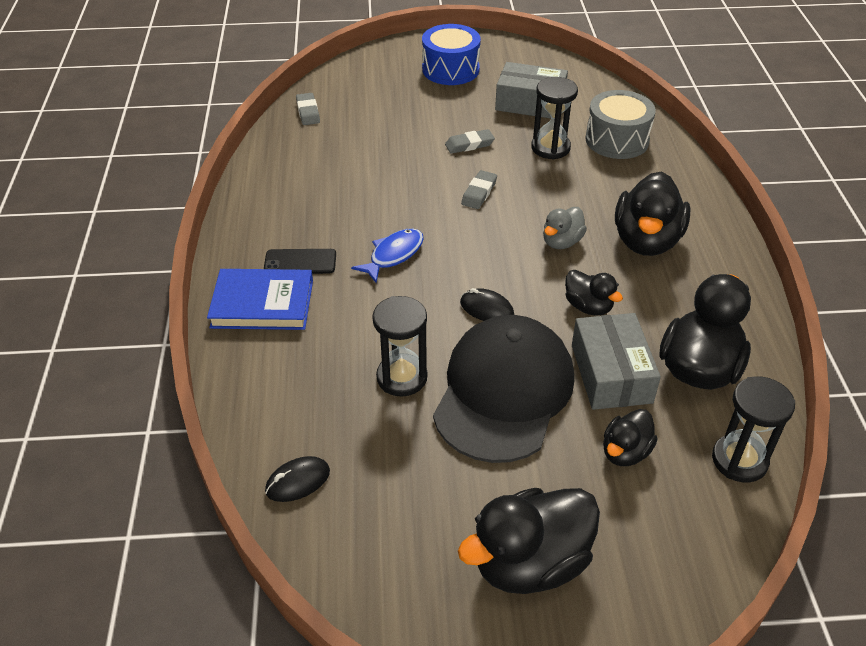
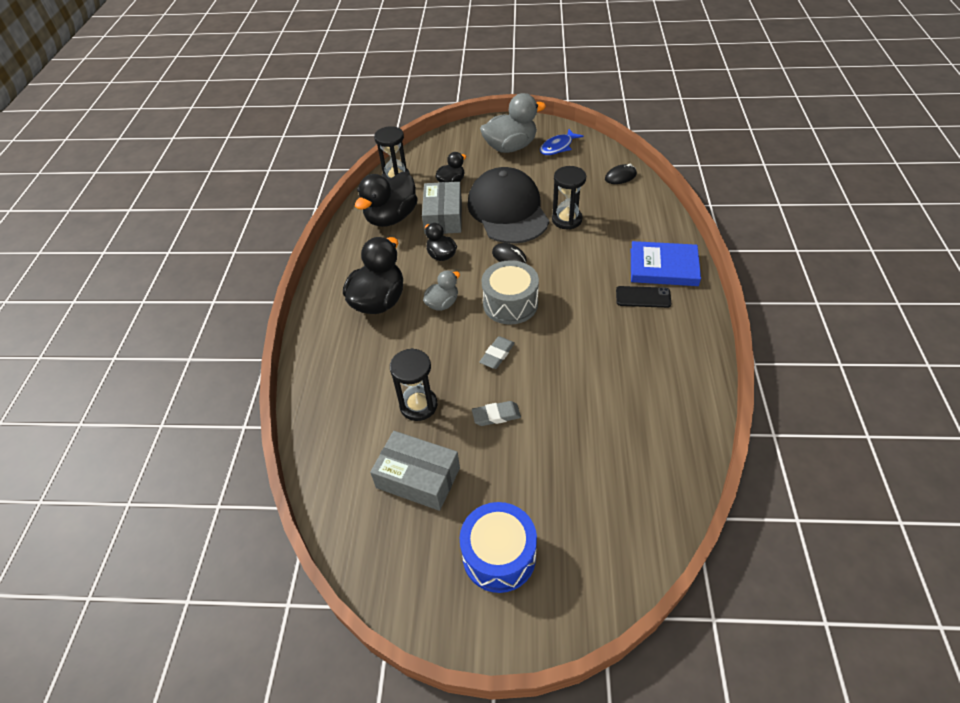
camera: 170 degrees left, 5 degrees up
grey eraser [296,93,320,125] -> none
blue fish [351,229,424,283] -> blue fish moved to [540,129,584,155]
black cap [433,315,574,463] -> black cap turned 135 degrees clockwise [467,167,549,244]
black duck [458,488,600,594] -> grey duck [480,93,546,153]
grey drum [585,90,656,159] -> grey drum moved to [482,260,539,325]

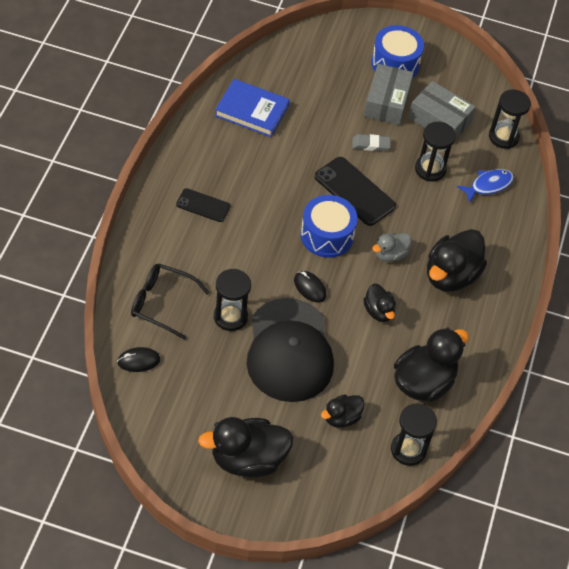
camera: 175 degrees left, 5 degrees up
grey box [422,182,462,234] -> grey box moved to [364,64,414,125]
grey duck [480,93,546,153] -> black duck [198,417,293,477]
grey eraser [480,336,515,369] -> black phone [314,157,396,226]
grey drum [482,260,539,325] -> blue drum [301,195,358,258]
blue fish [540,129,584,155] -> blue fish moved to [457,169,514,204]
blue book [631,241,701,286] -> blue book moved to [215,79,290,137]
none -> black glasses [131,264,210,340]
none -> black hourglass [489,90,531,149]

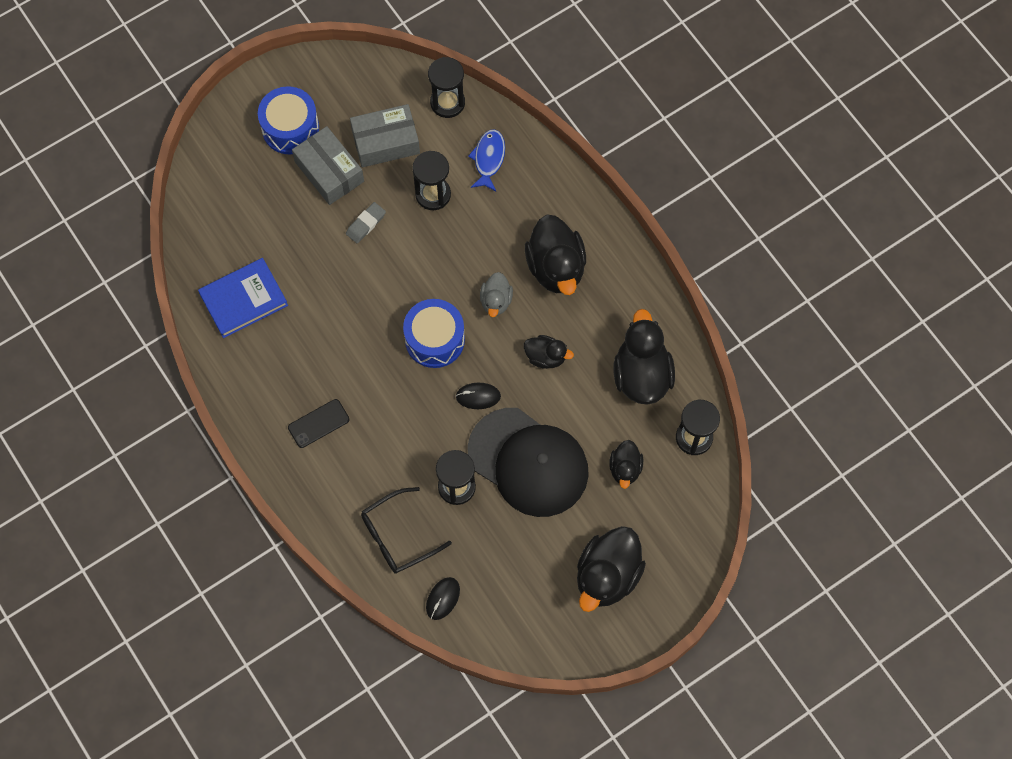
camera: 45 degrees left, 15 degrees up
black phone [314,157,396,226] -> none

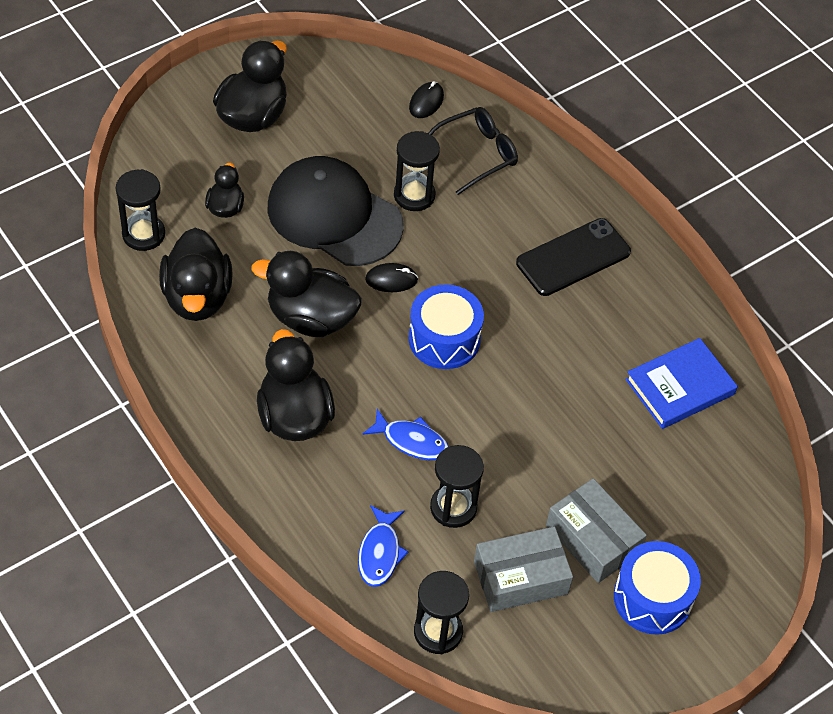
camera: 175 degrees right, 15 degrees down
black phone [288,399,349,448] -> black phone [516,218,631,296], size x1.66
grey eraser [346,202,386,243] -> none
grey duck [480,272,513,317] -> none
black duck [524,335,574,369] -> black duck [252,251,362,337], size x1.83
none -> blue fish [362,408,449,460]

